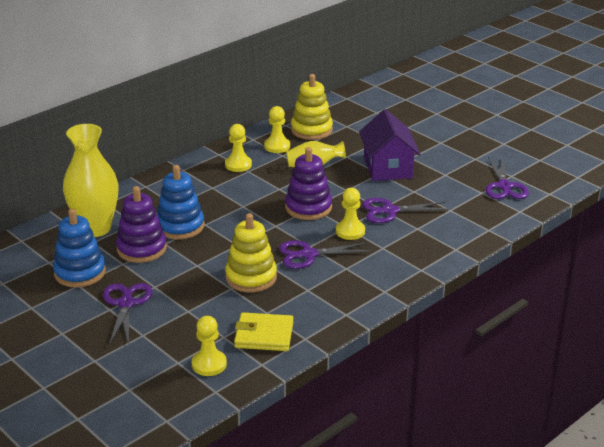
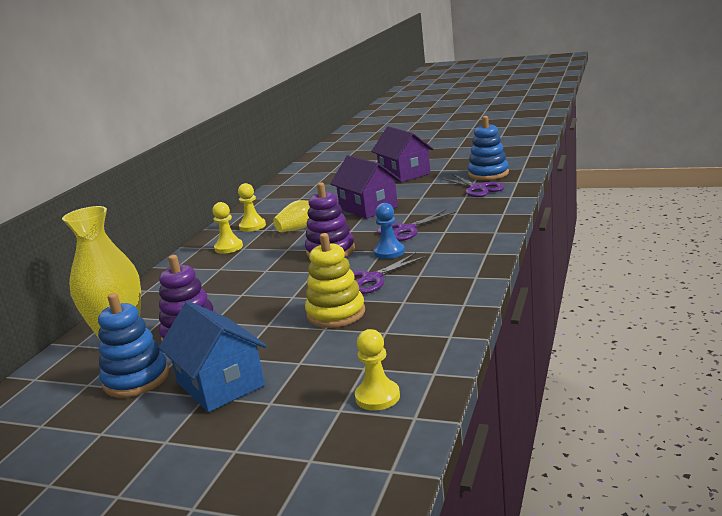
camera: 25 degrees left, 10 degrees down
purple scissors [102,283,152,345] -> blue house [159,301,267,412]
blue stacking toy [157,165,204,239] -> blue stacking toy moved to [468,116,509,180]
yellow wallet [234,312,293,351] -> none
yellow stacking toy [291,74,333,140] -> none
yellow pawn [336,188,365,240] -> blue pawn [374,203,405,259]
none -> purple house [371,126,434,183]

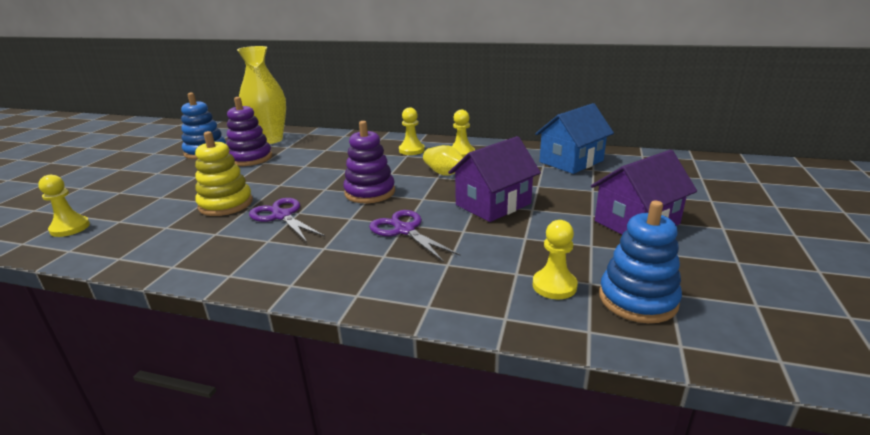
camera: 85 degrees right, 5 degrees up
blue house [159,301,267,412] -> blue house moved to [535,103,614,174]
blue pawn [374,203,405,259] -> none
purple scissors [442,174,505,197] -> yellow pawn [533,220,578,299]

